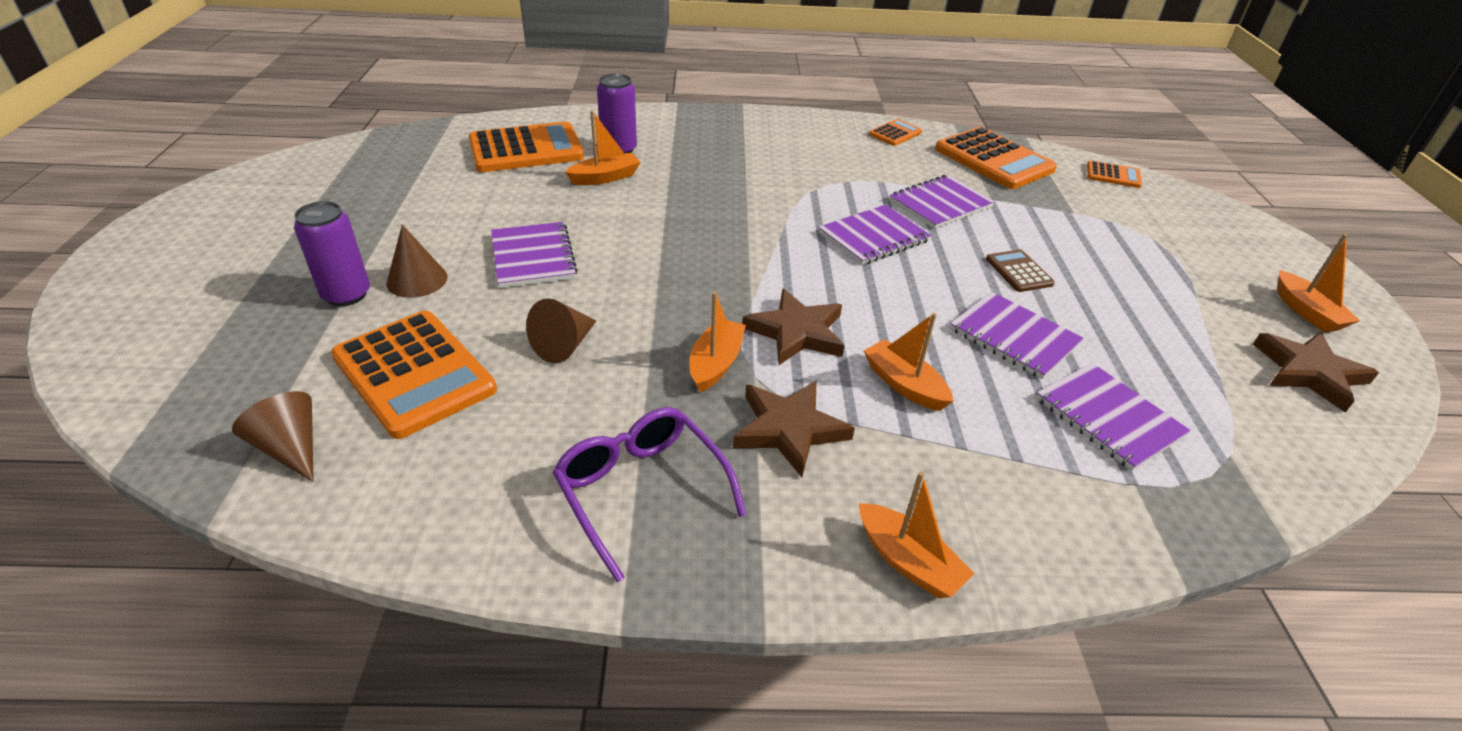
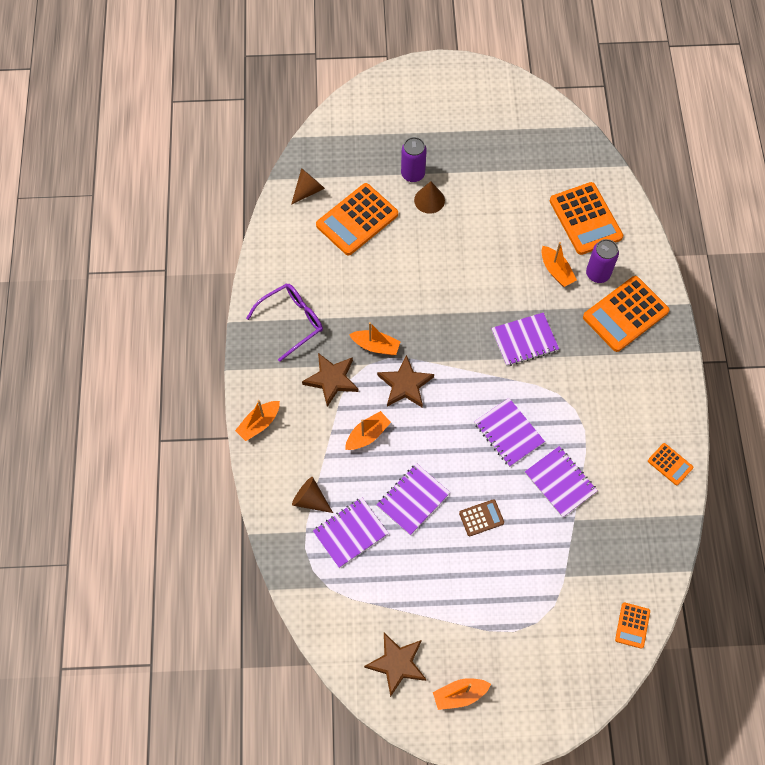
camera: 90 degrees right, 25 degrees up
purple notebook [491,222,578,288] -> purple notebook moved to [491,312,559,366]
brown cone [526,298,596,363] -> brown cone moved to [292,477,333,513]
orange calculator [935,127,1057,189] -> orange calculator moved to [583,276,669,352]

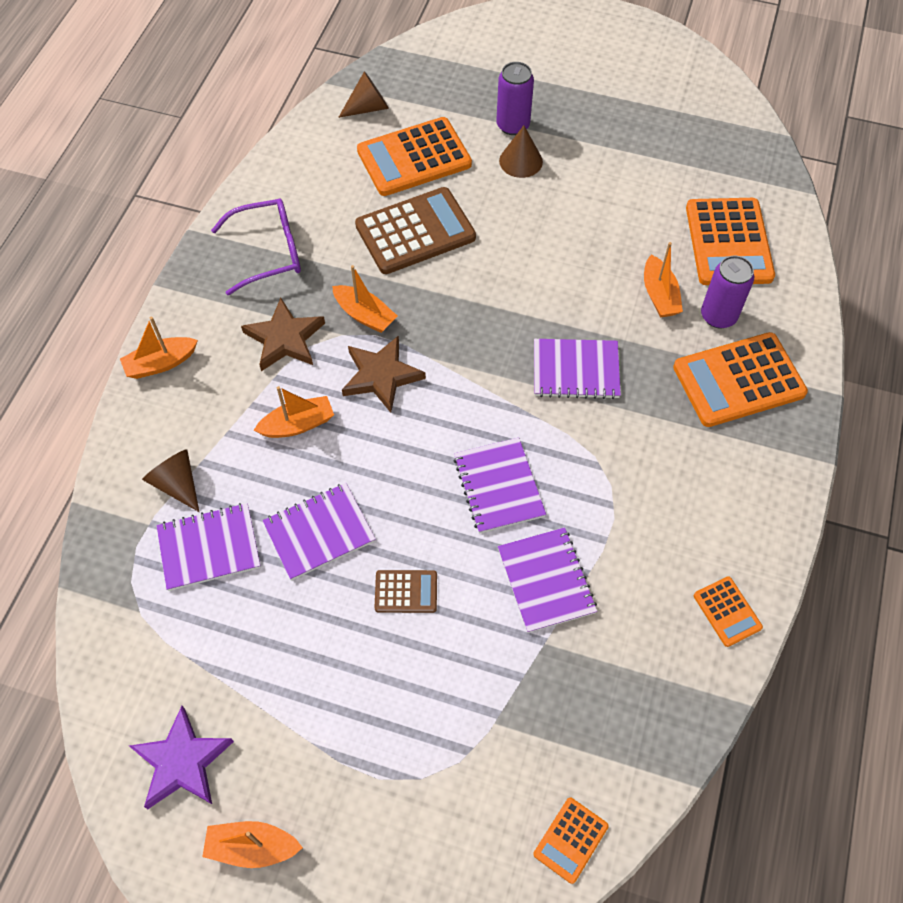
camera: 20 degrees right, 5 degrees down
brown star [364,633,426,697] -> purple star [129,706,234,809]
none -> brown calculator [355,187,476,274]

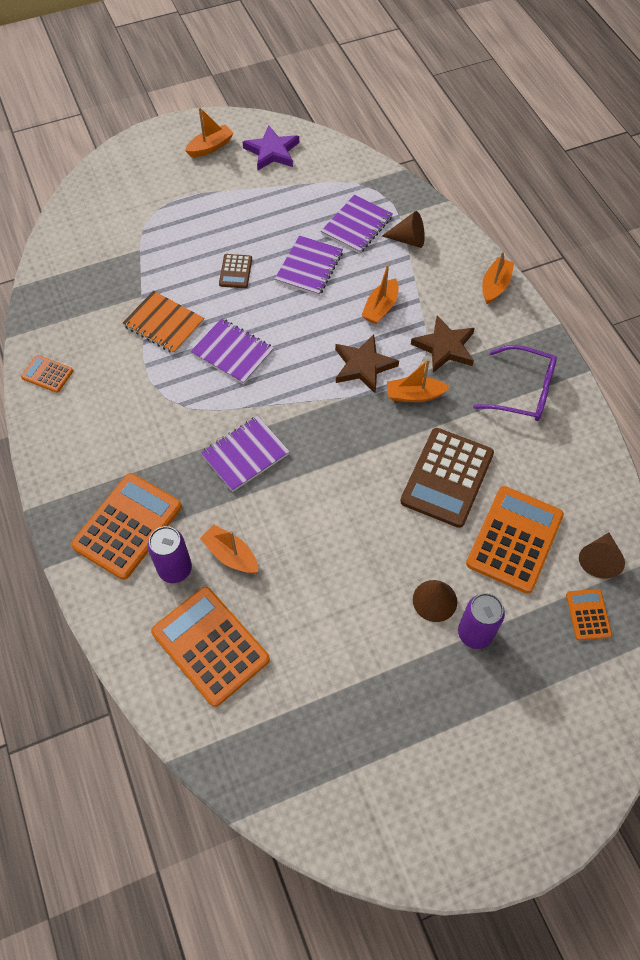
camera: 140 degrees right, 0 degrees up
purple glasses [211,199,301,295] -> purple glasses turned 105 degrees counterclockwise [473,345,557,421]
brown calculator [374,570,437,613] -> brown calculator turned 45 degrees counterclockwise [219,254,252,288]
purple notebook [498,527,597,633] -> orange notebook [123,291,204,354]
orange calculator [533,798,609,884] -> orange calculator moved to [566,589,612,640]

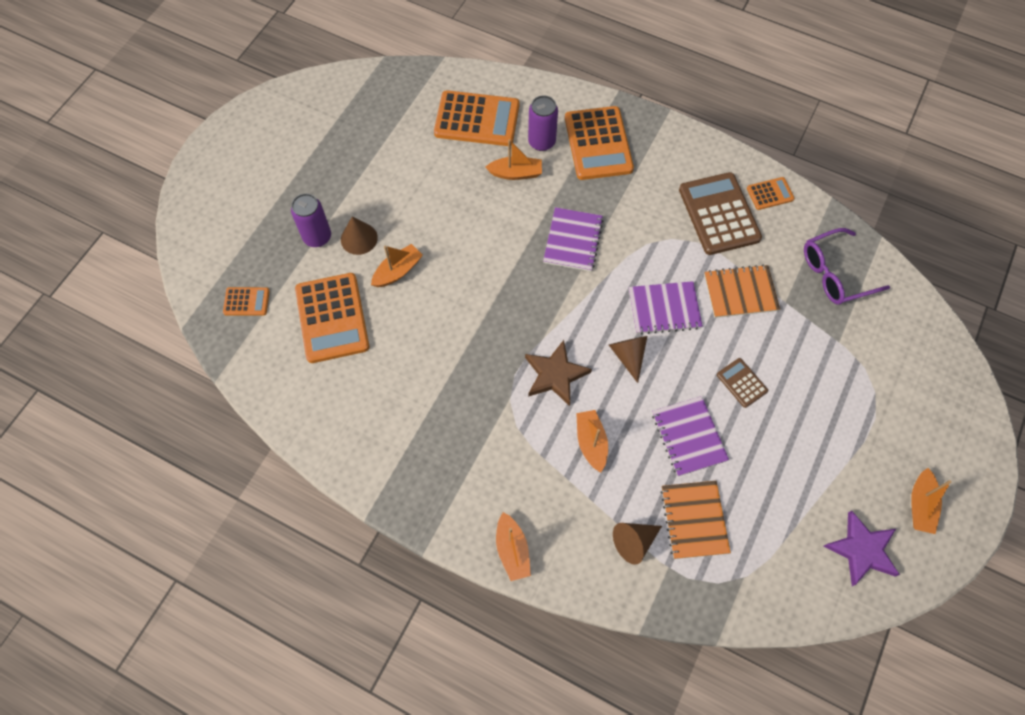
camera: 140 degrees right, 5 degrees up
purple notebook [321,195,393,254] -> orange notebook [660,481,731,559]
orange boat [387,359,450,402] -> orange boat moved to [371,244,423,287]
brown calculator [400,428,494,528] -> brown calculator moved to [679,172,762,255]
brown star [411,315,475,373] -> none
purple glasses [473,345,557,421] -> purple glasses moved to [804,228,890,304]
orange calculator [566,589,612,640] -> orange calculator turned 45 degrees counterclockwise [223,287,270,316]
brown cone [579,533,625,579] -> brown cone moved to [609,336,647,383]

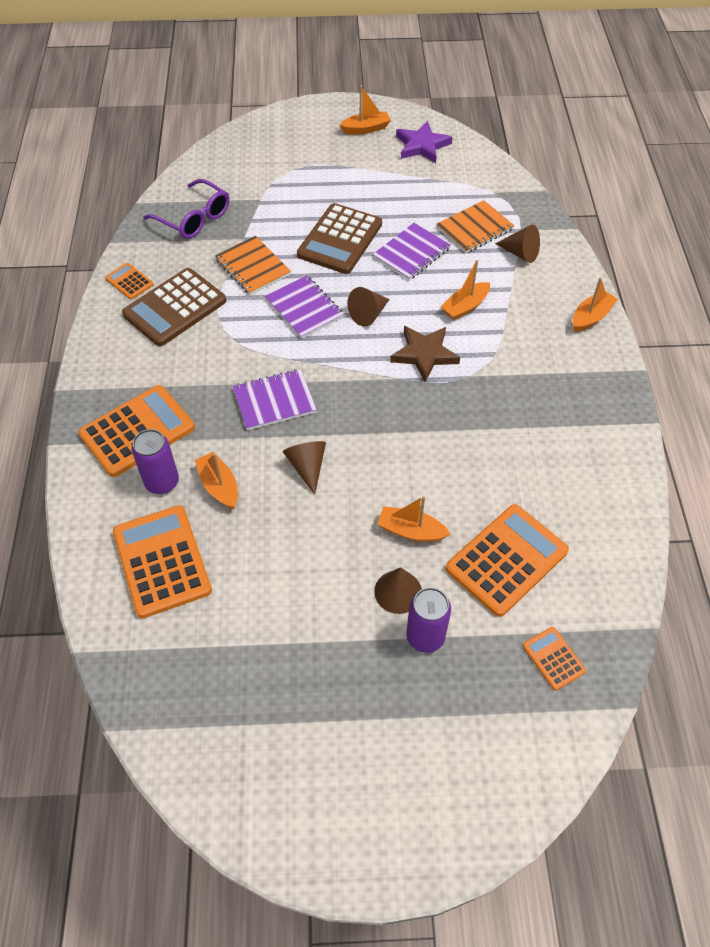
camera: 120 degrees left, 10 degrees down
brown calculator [717,358,768,408] -> brown calculator [297,203,382,274], size x2.04
none -> brown cone [283,441,326,495]

